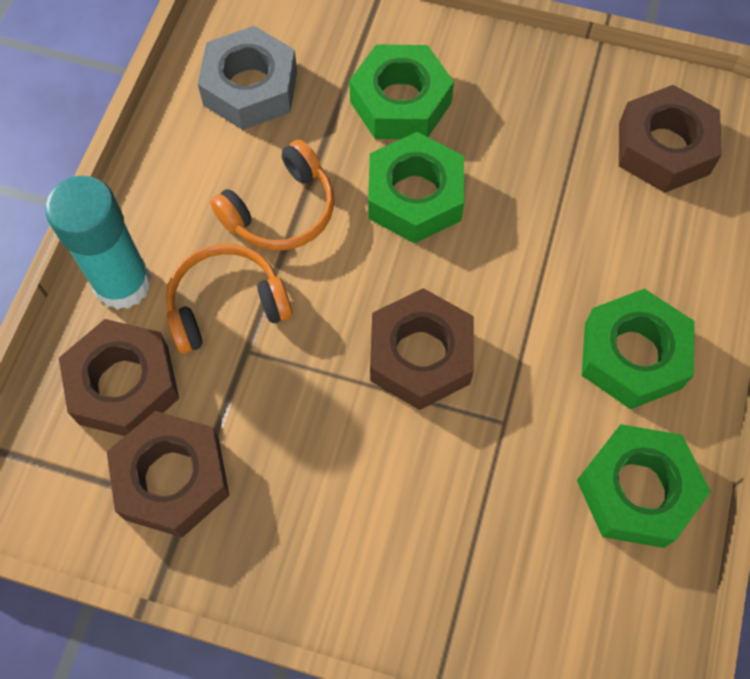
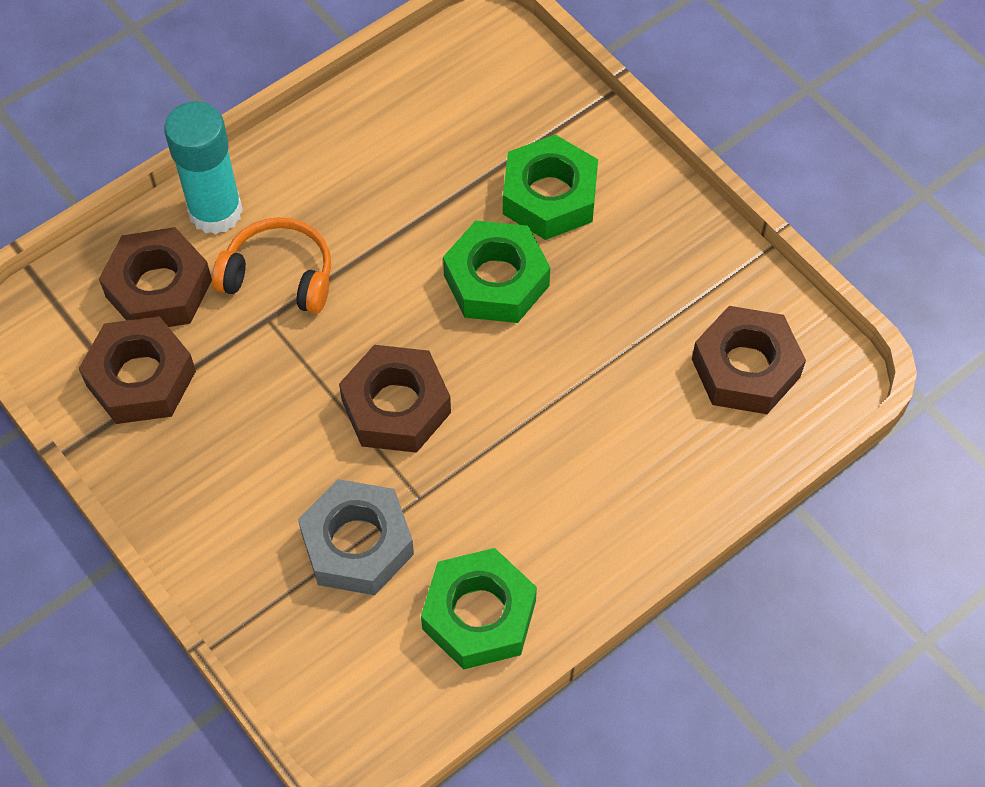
camera: 35 degrees right, 5 degrees down
grey nut [198,26,297,130] -> grey nut moved to [298,479,414,595]
orange headphones [210,139,334,251] -> none
green nut [582,288,695,409] -> none

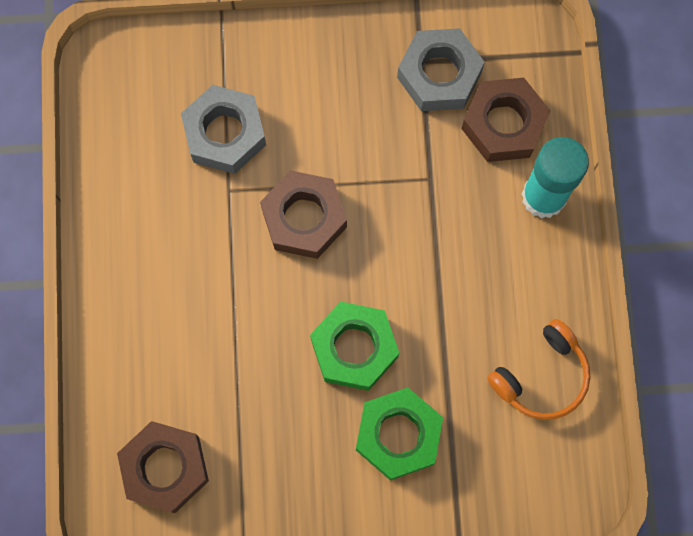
camera: 125 degrees right, 15 degrees up
brown nut [79,316,196,424] -> grey nut [397,28,485,111]
orange headphones [212,217,331,314] -> orange headphones moved to [487,319,591,420]
green nut [421,548,537,670] -> none

